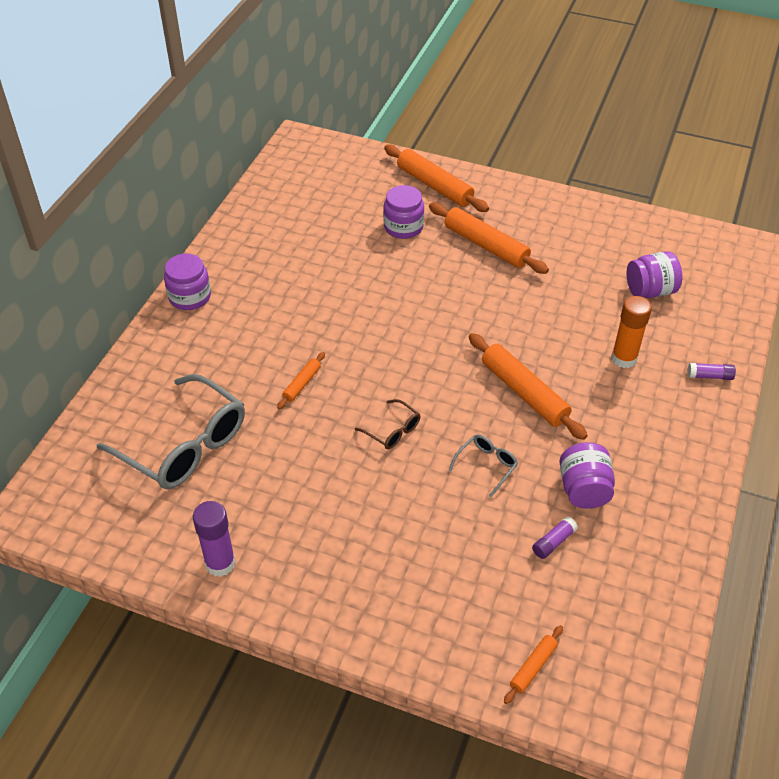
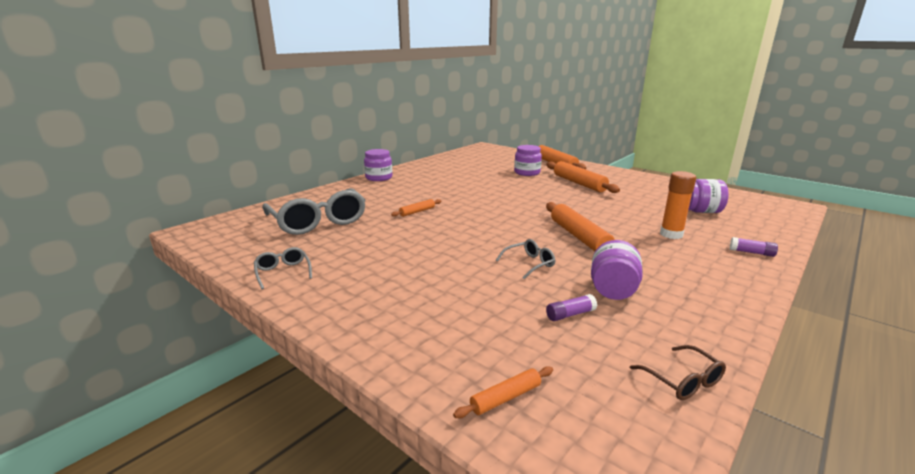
camera: 20 degrees right, 25 degrees down
purple glue stick [193,501,236,577] -> grey glasses [254,247,312,289]
brown glasses [355,399,420,449] -> brown glasses moved to [630,345,726,400]

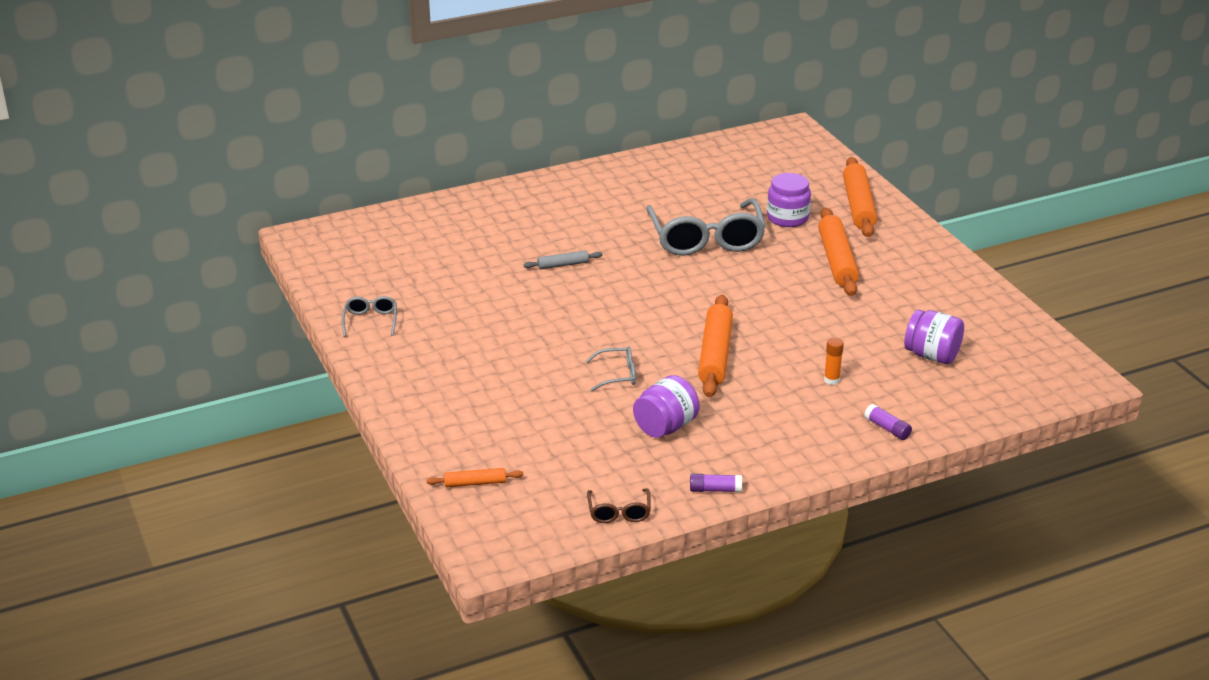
camera: 25 degrees right, 10 degrees up
grey glasses [262,188,366,235] -> grey glasses moved to [646,198,766,256]
purple jar [364,149,393,181] -> none
orange rolling pin [391,199,442,217] -> grey rolling pin [524,250,602,270]
purple glue stick [546,294,597,321] -> purple glue stick moved to [690,474,742,492]
orange glue stick [660,171,696,239] -> orange glue stick [824,338,844,385], size x0.57

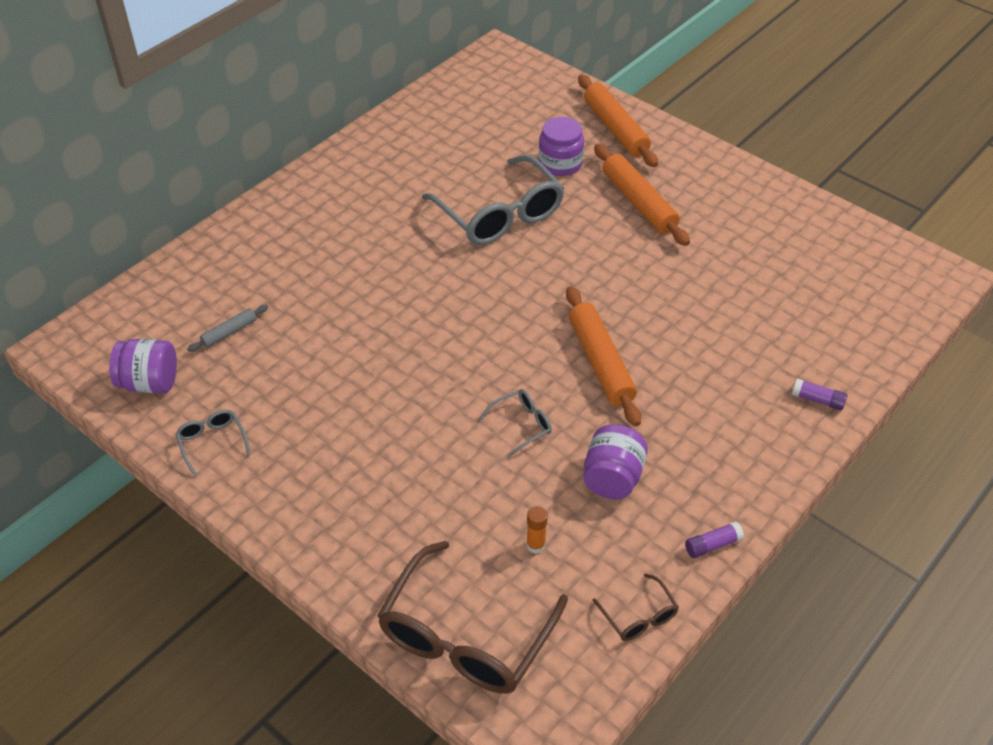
camera: 25 degrees left, 15 degrees up
orange rolling pin [426,468,523,487] -> brown glasses [377,541,568,694]
grey rolling pin [524,250,602,270] -> grey rolling pin moved to [187,305,268,352]
orange glue stick [824,338,844,385] -> orange glue stick moved to [526,506,548,554]
purple jar [904,310,964,364] -> purple jar moved to [109,339,177,394]

